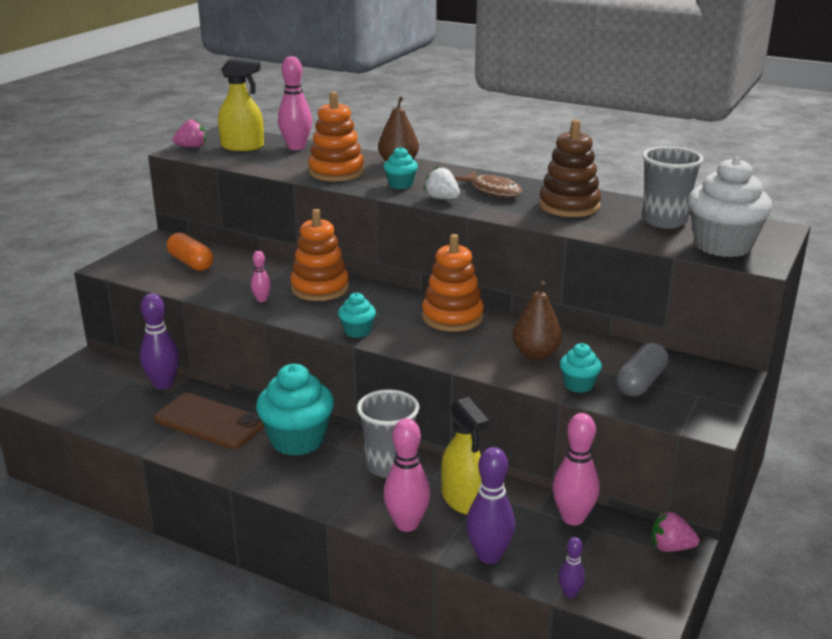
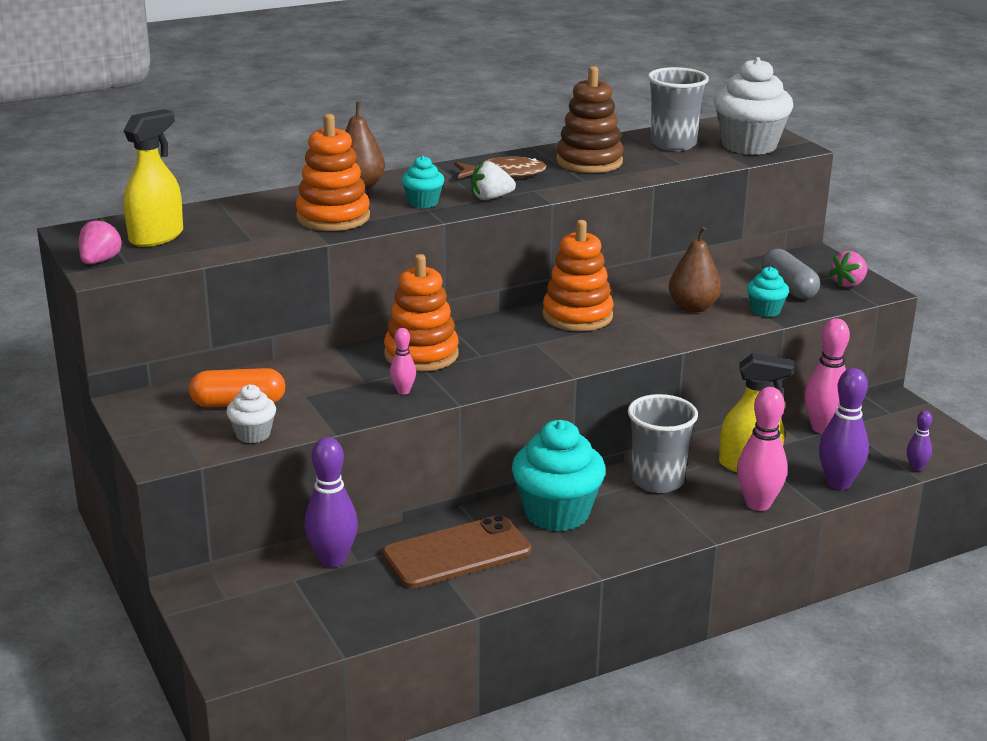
camera: 55 degrees left, 0 degrees up
pink bowling pin [278,56,312,150] -> none
turquoise cupcake [338,292,376,338] -> none
pink strawberry [651,511,699,552] -> pink strawberry moved to [829,251,868,288]
none -> white cupcake [226,384,276,443]

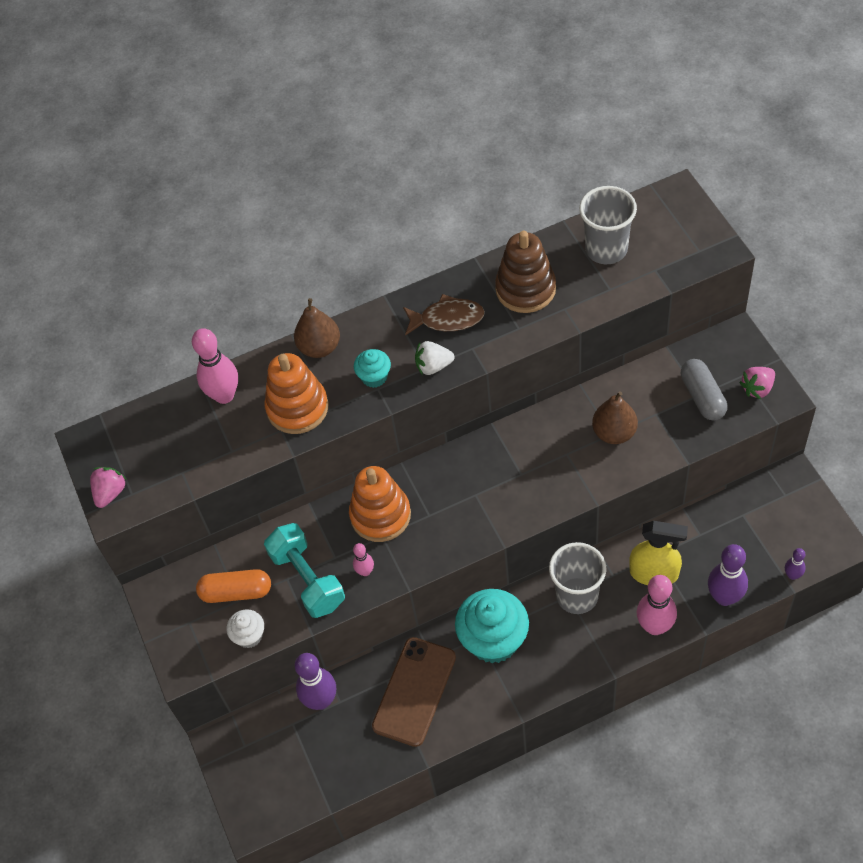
camera: 10 degrees right, 30 degrees up
yellow spray bottle [123,109,183,247] -> none
brown phone [382,515,532,589] -> brown phone turned 45 degrees counterclockwise [372,637,456,747]
orange stacking toy [542,220,614,331] -> none
white cupcake [714,57,793,155] -> none
turquoise cupcake [747,266,789,317] -> none
pink bowling pin [804,318,850,434] -> pink bowling pin moved to [192,328,238,404]
none -> turquoise dumbbell [264,523,345,618]

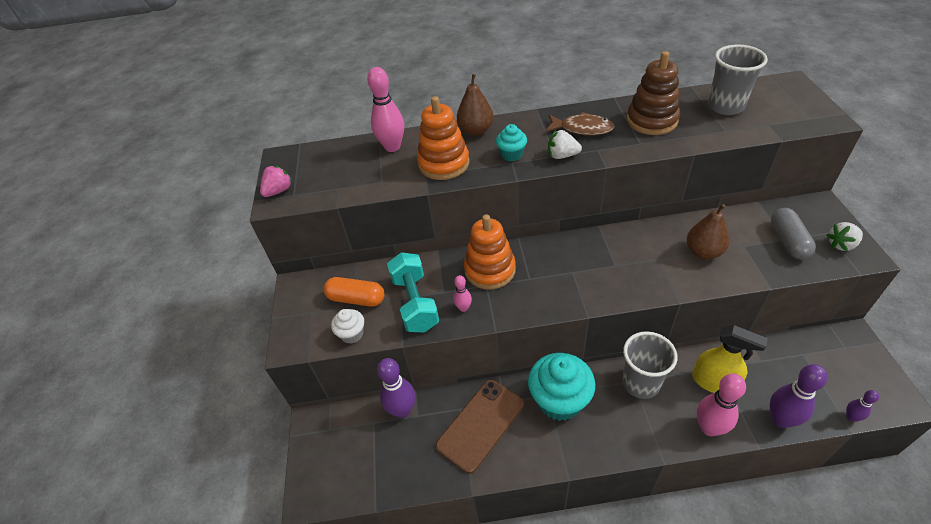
camera: 15 degrees right, 10 degrees down
pink strawberry [739,367,775,399] -> white strawberry [826,222,863,251]

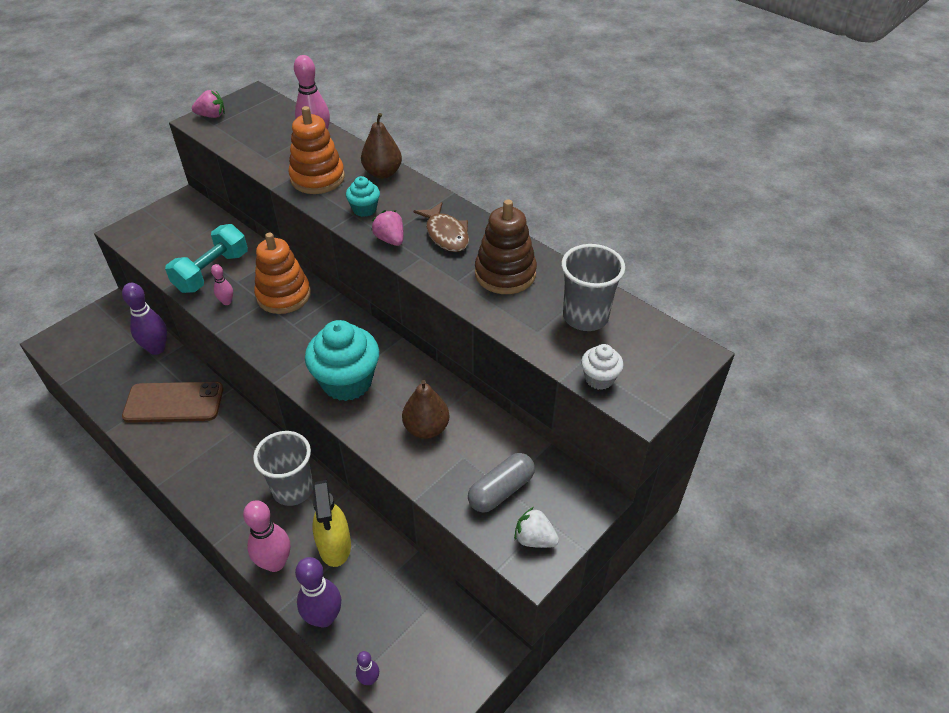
camera: 45 degrees right, 0 degrees up
orange capsule [324,277,385,307] -> none
white cupcake [331,309,364,344] -> white cupcake moved to [581,344,624,390]
turquoise cupcake [528,353,595,421] -> turquoise cupcake moved to [305,320,379,401]
white strawberry [548,130,582,159] -> pink strawberry [371,210,404,246]

